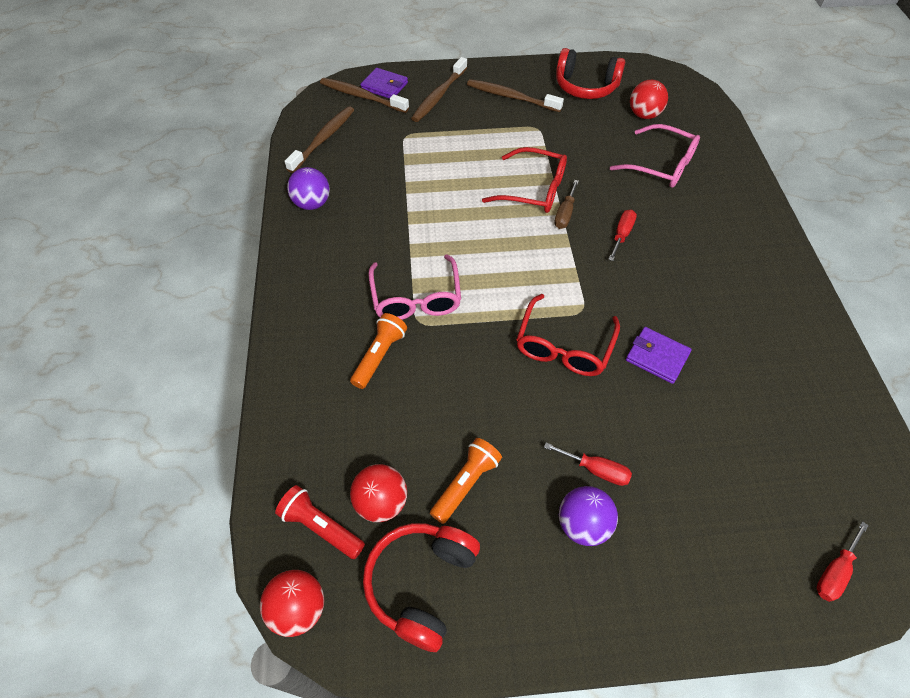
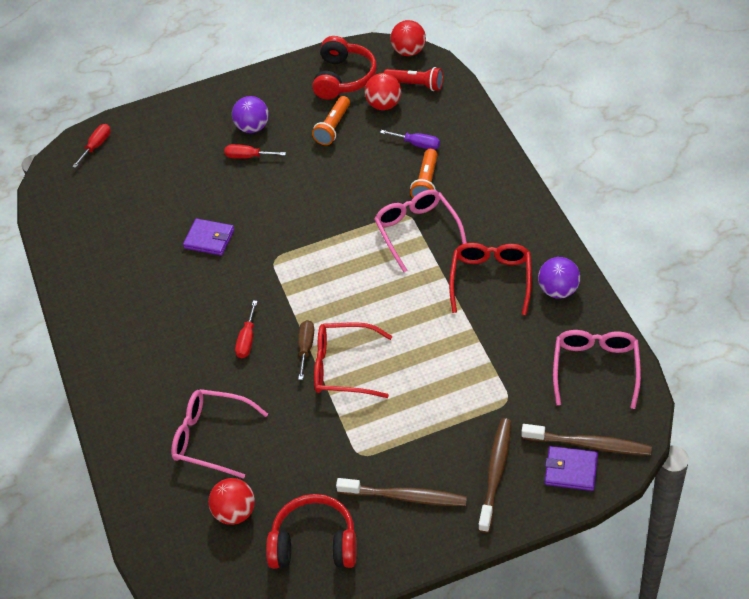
camera: 170 degrees right, 5 degrees down
brown toothbrush [285,106,354,173] -> pink glasses [553,330,641,409]
red glasses [516,294,620,376] -> red glasses moved to [449,243,532,315]
none -> purple screwdriver [380,130,440,150]

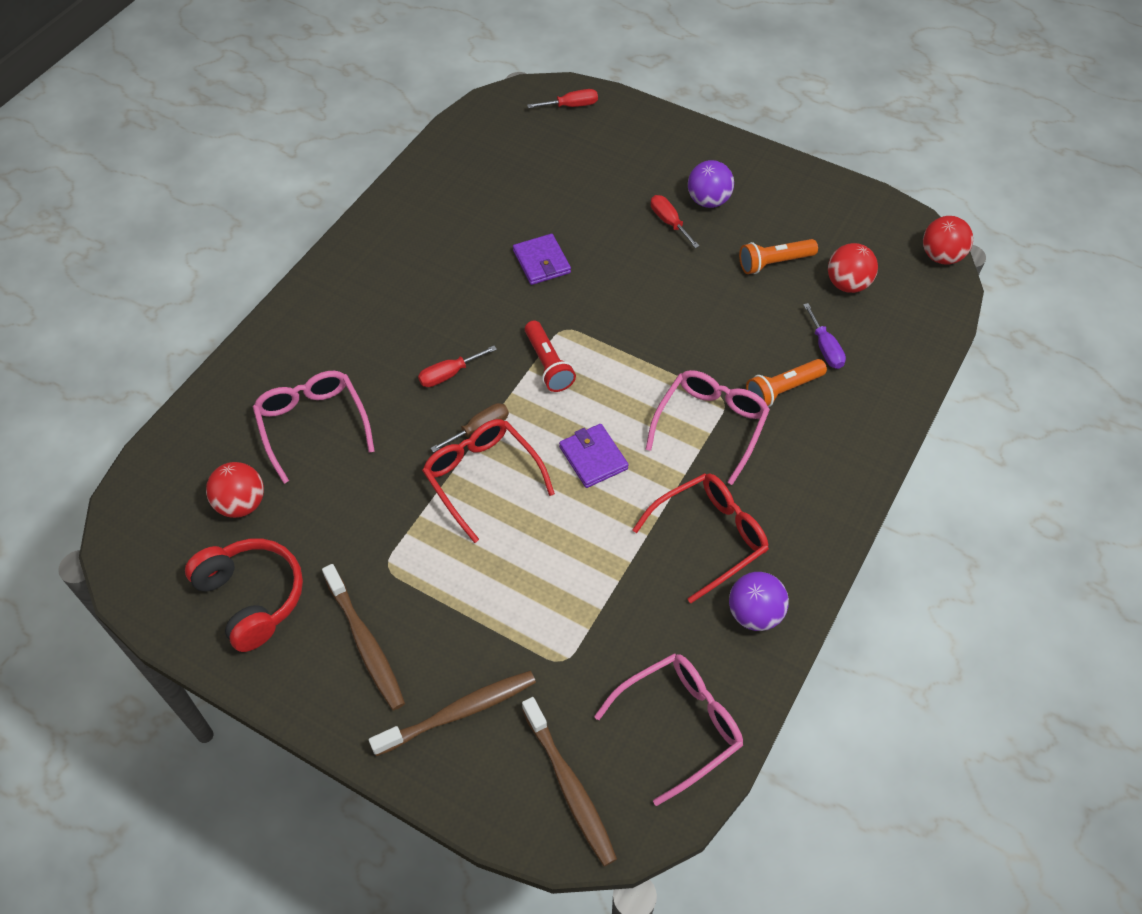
camera: 45 degrees right, 5 degrees up
red headphones [312,36,377,100] -> none
red flashlight [384,67,443,91] -> red flashlight moved to [525,320,576,392]
purple wallet [545,446,598,491] -> purple wallet moved to [559,424,629,488]

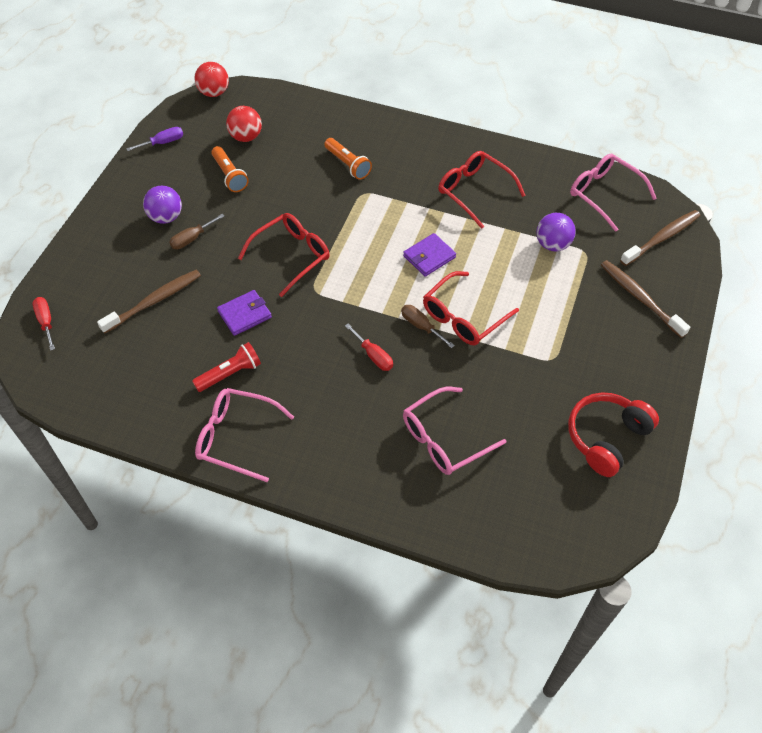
camera: 100 degrees left, 0 degrees up
red ball [206,462,264,518] -> none
brown toothbrush [322,564,405,710] -> brown toothbrush moved to [97,270,201,334]
red flashlight [525,320,576,392] -> red flashlight moved to [192,342,261,392]
pink glasses [645,370,770,485] -> pink glasses moved to [195,388,294,482]
red screwdriver [651,195,699,248] -> brown screwdriver [169,214,224,249]
purple ball [729,572,789,631] -> purple ball moved to [536,213,576,251]
purple screwdriver [803,303,846,369] -> purple screwdriver moved to [126,127,183,151]
none -> red glasses [238,213,330,297]

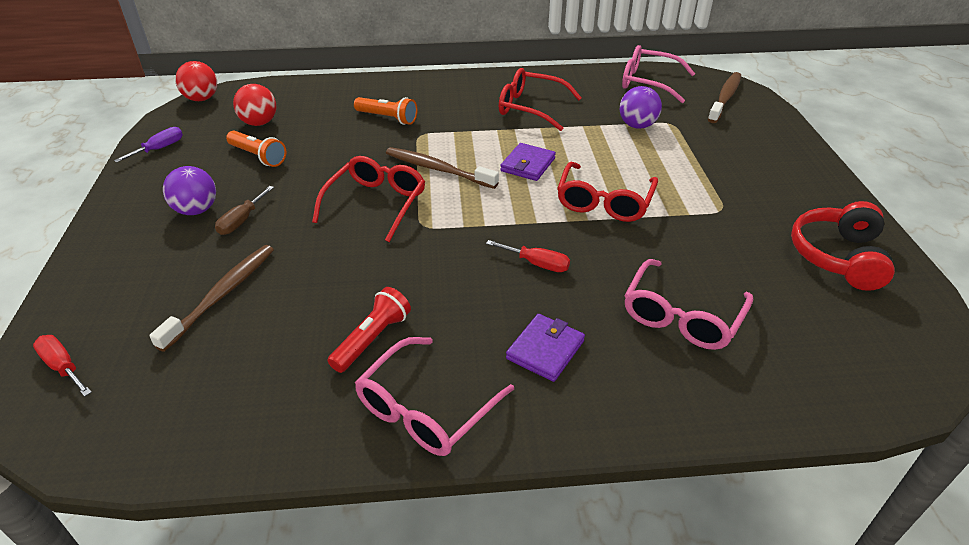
camera: 25 degrees left, 15 degrees down
pink glasses [195,388,294,482] -> pink glasses turned 45 degrees counterclockwise [355,337,514,456]
purple wallet [217,290,272,336] -> purple wallet moved to [506,314,585,382]
brown screwdriver [401,305,455,348] -> none
brown toothbrush [601,260,691,338] -> brown toothbrush moved to [386,147,499,189]

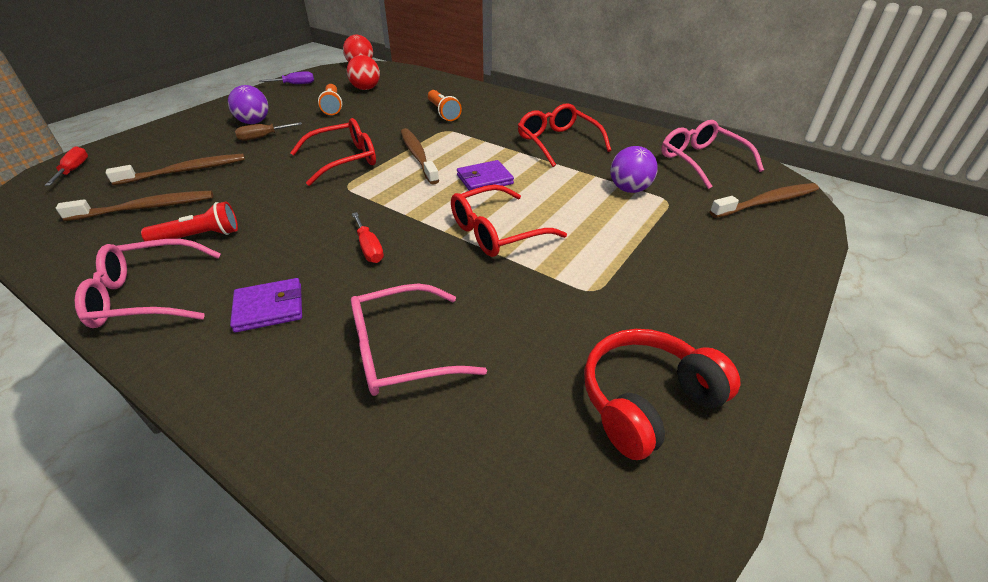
camera: 40 degrees right, 0 degrees up
none -> brown toothbrush [56,191,213,221]

